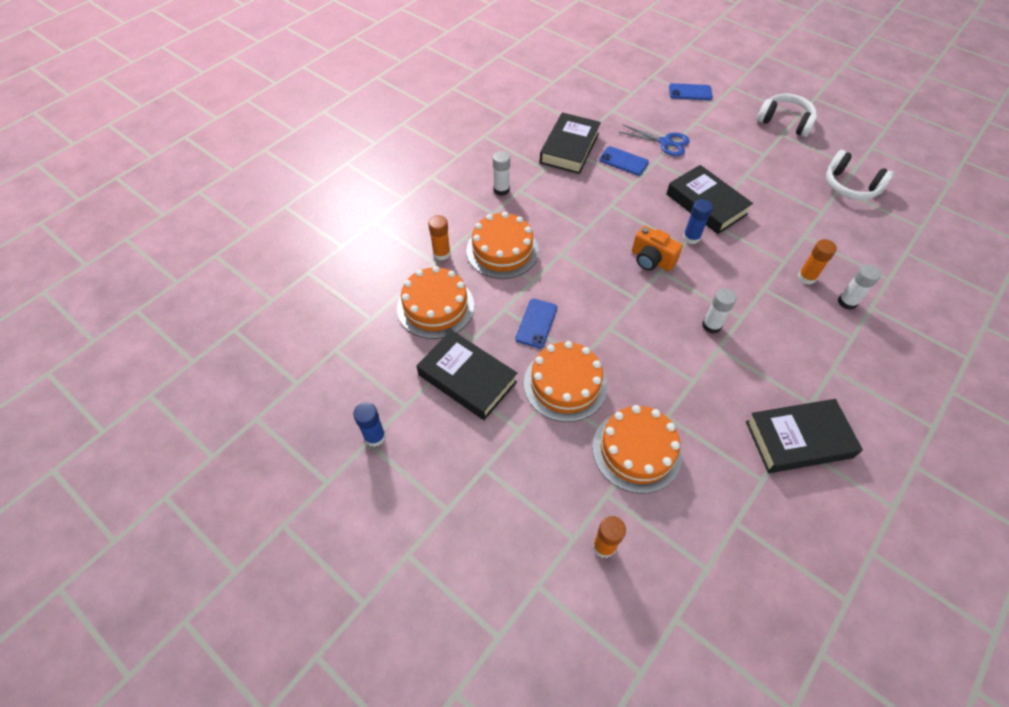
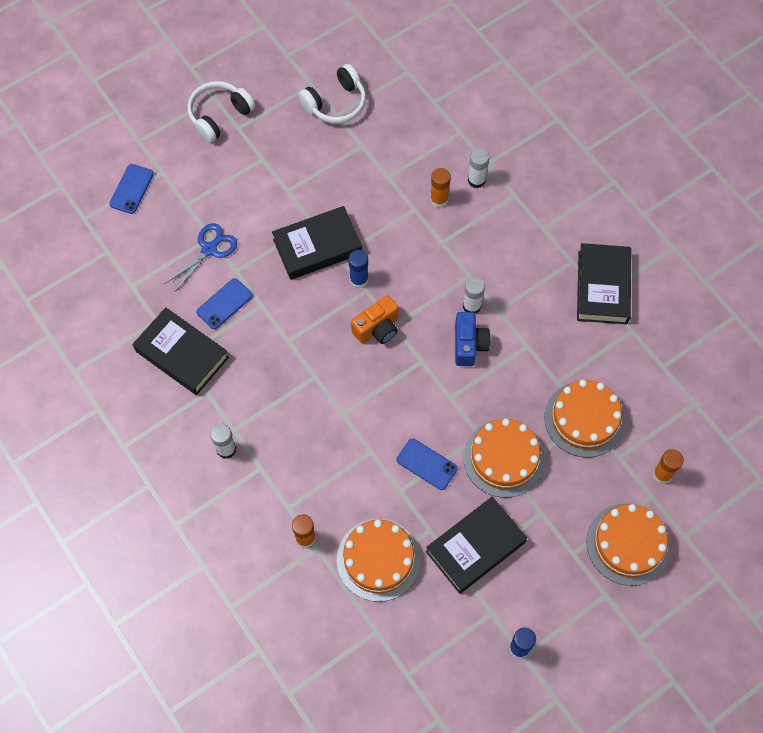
camera: 75 degrees left, 10 degrees up
orange cake [466,212,539,279] -> orange cake moved to [586,504,671,586]
none -> blue camera [455,312,491,366]

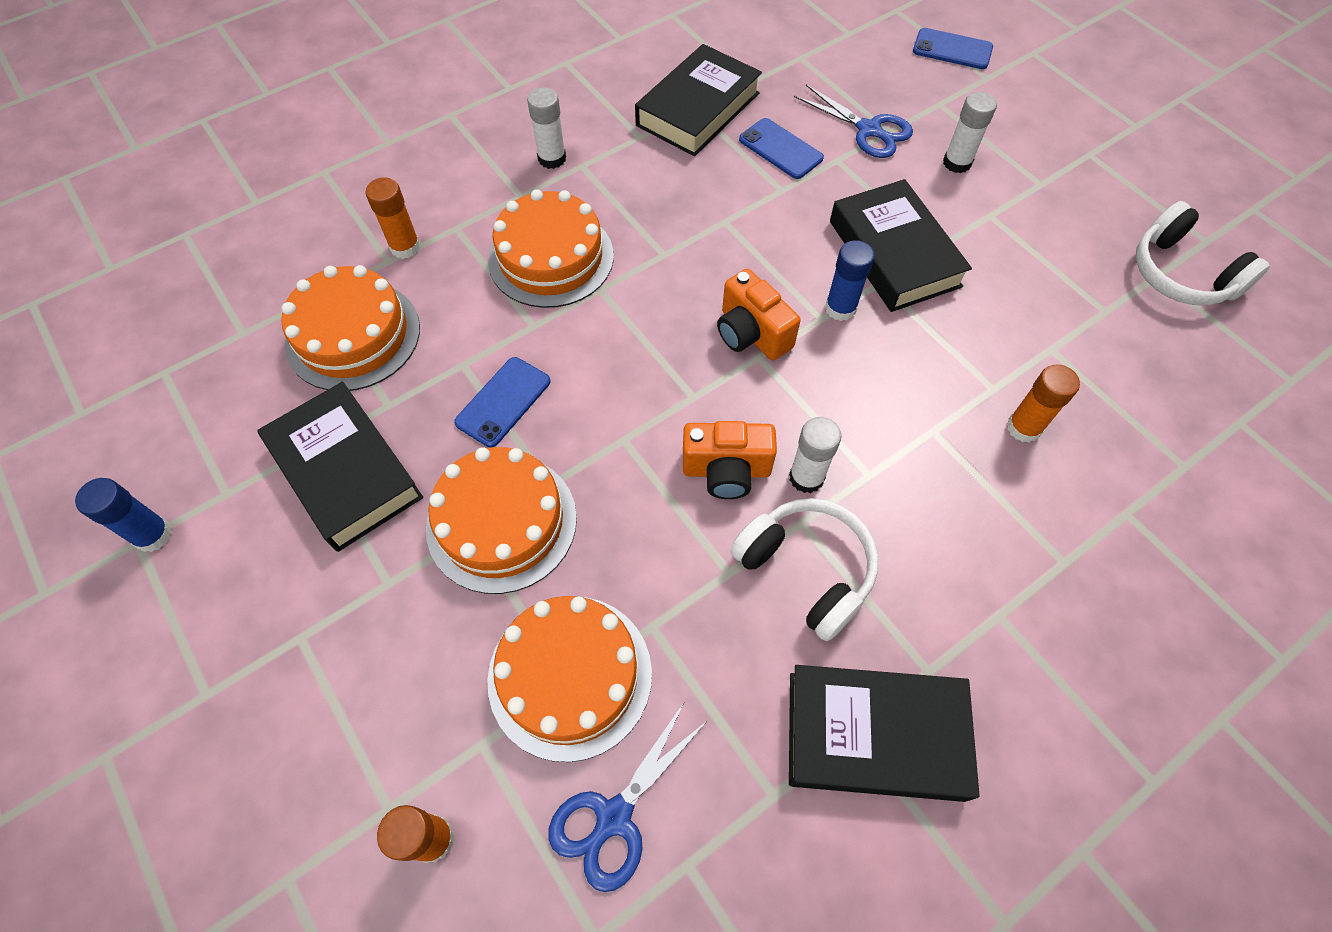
camera: 90 degrees right, 5 degrees down
white headphones [187,81,256,143] -> white headphones moved to [730,498,878,641]
blue camera [455,312,491,366] -> orange camera [683,421,777,499]
white glue stick [468,148,489,188] -> white glue stick moved to [943,92,997,173]
orange cake [586,504,671,586] -> orange cake moved to [488,189,614,308]
none -> blue scissors [548,701,708,892]

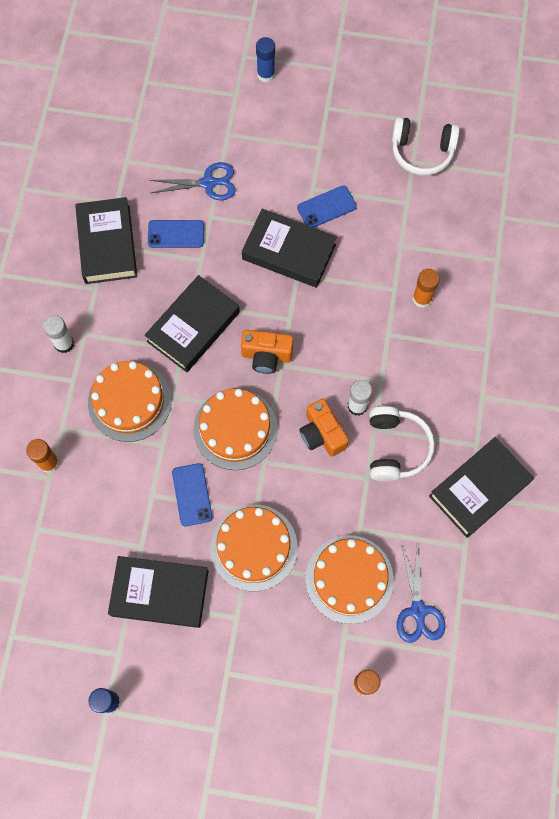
camera: 45 degrees left, 10 degrees up
orange cake [281,265,420,391] -> orange cake moved to [193,389,278,470]
orange camera [683,421,777,499] -> orange camera turned 105 degrees clockwise [299,399,349,457]
white headphones [730,498,878,641] -> white headphones turned 90 degrees clockwise [369,406,435,481]
blue glue stick [825,240,875,321] -> blue glue stick moved to [256,37,275,83]
blue phone [913,28,993,69] -> blue phone moved to [297,186,357,228]
white glue stick [943,92,997,173] -> none
none -> black book [144,275,240,372]

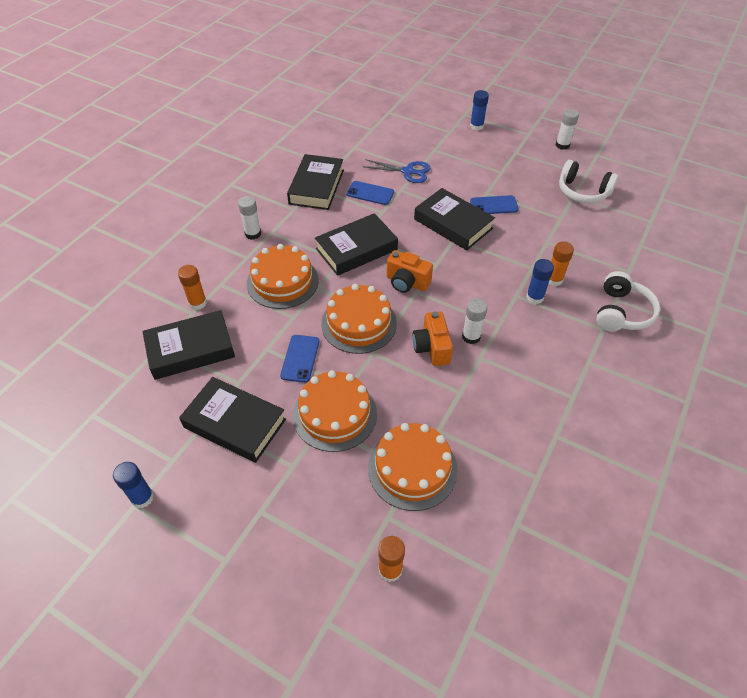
camera: 20 degrees right, 20 degrees down
white headphones [369,406,435,481] -> white headphones moved to [596,271,660,332]
blue scissors [397,547,445,643] -> none
black book [429,437,534,538] -> black book moved to [142,310,235,380]
none -> blue glue stick [526,259,554,304]
none -> white glue stick [556,109,579,150]

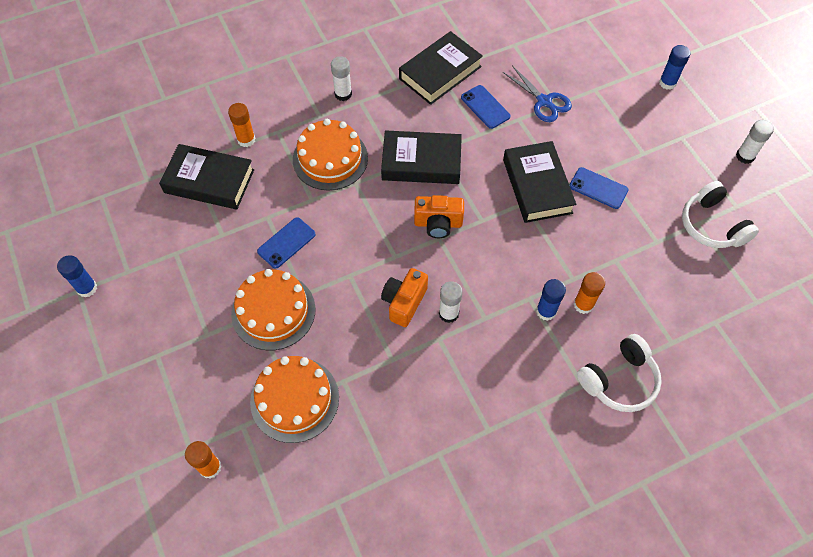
camera: 35 degrees right, 10 degrees up
black book [179,377,286,463] -> none
orange cake [321,284,397,354] -> none
orange camera [387,250,433,293] -> orange camera turned 60 degrees counterclockwise [414,195,464,238]

